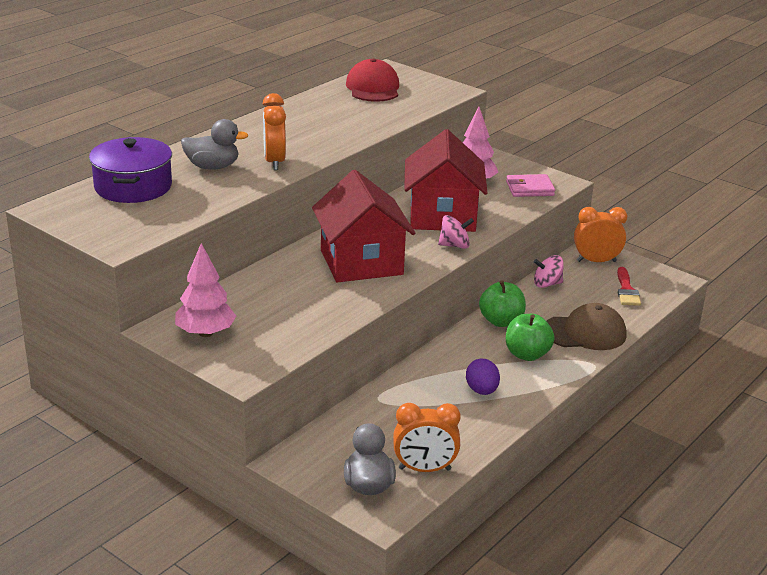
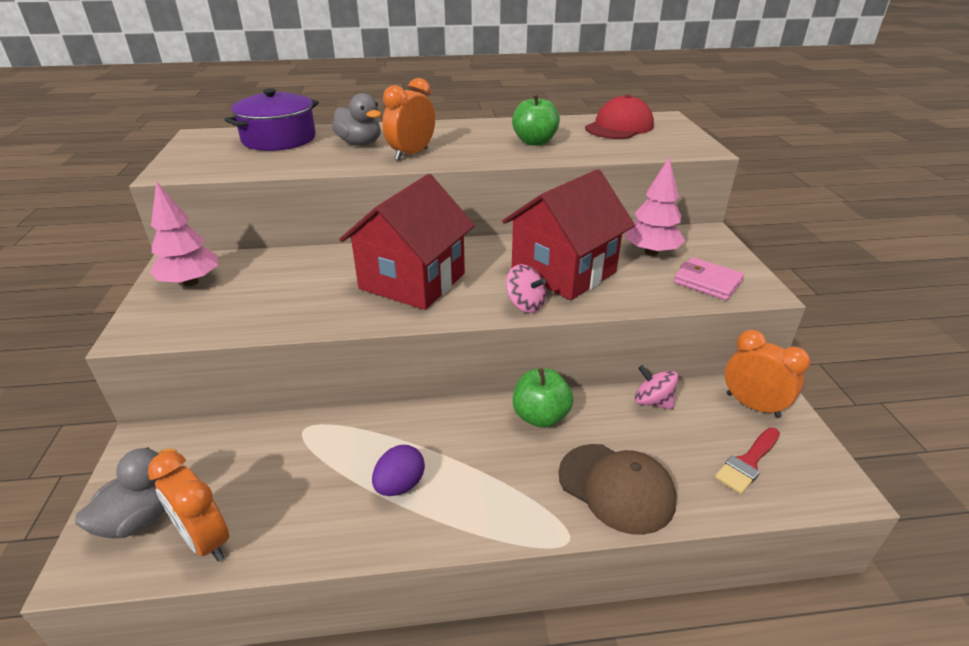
camera: 45 degrees right, 5 degrees up
green apple [506,314,554,361] -> green apple moved to [512,94,560,146]

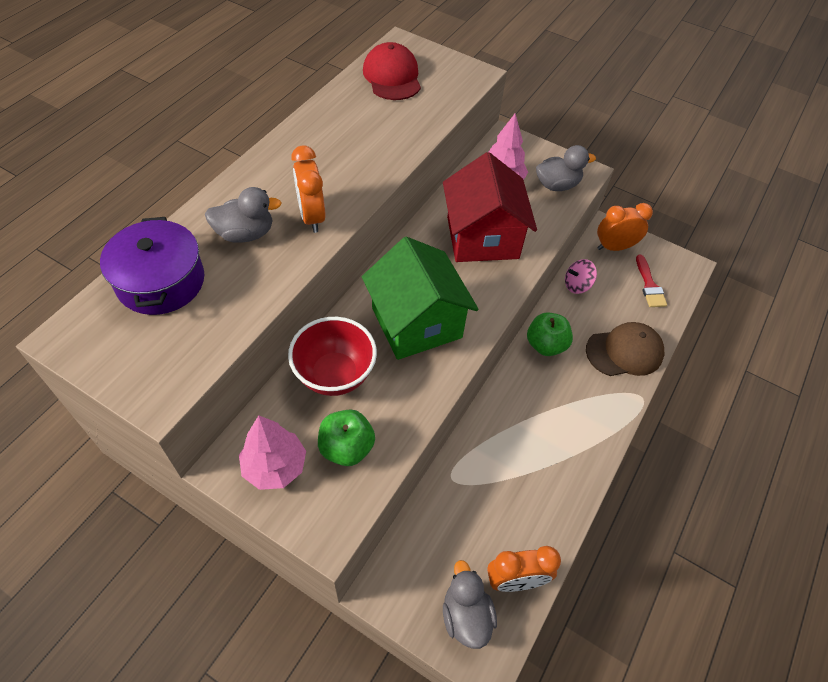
camera: 55 degrees left, 20 degrees up
red house [339,174,475,310] -> green house [362,237,479,360]
purple egg [372,445,425,496] -> none
pink spinning top [506,264,546,313] -> none
green apple [512,94,560,146] -> green apple moved to [318,409,375,466]
pink wallet [674,257,744,300] -> grey duck [536,145,596,191]
none -> red bowl [288,317,377,396]

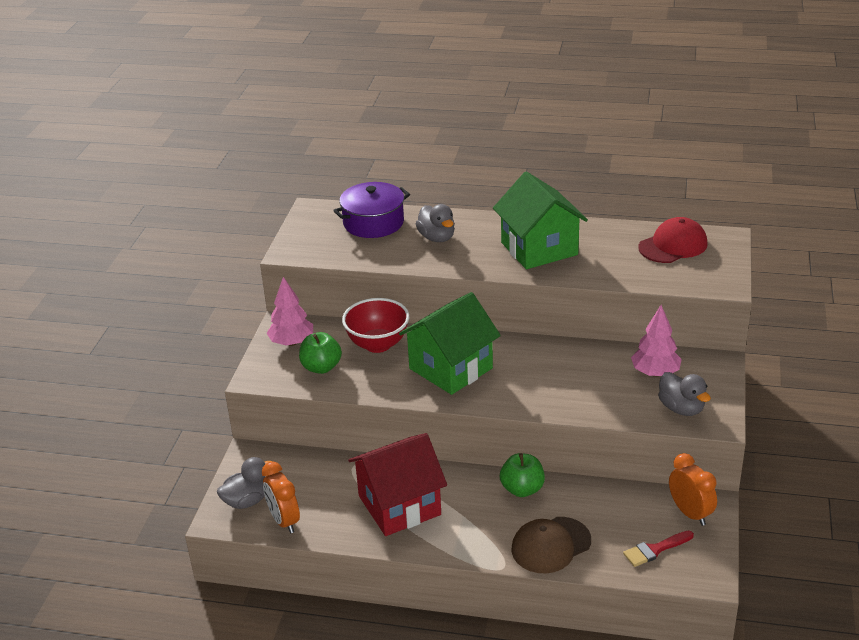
camera: 75 degrees right, 20 degrees down
orange clock [291,145,326,233] -> none
red house [443,152,537,262] -> red house moved to [348,433,447,536]
pink spinning top [565,259,597,294] -> none
brown cap [586,322,664,376] -> brown cap turned 90 degrees clockwise [511,517,591,573]
none -> green house [493,171,588,269]

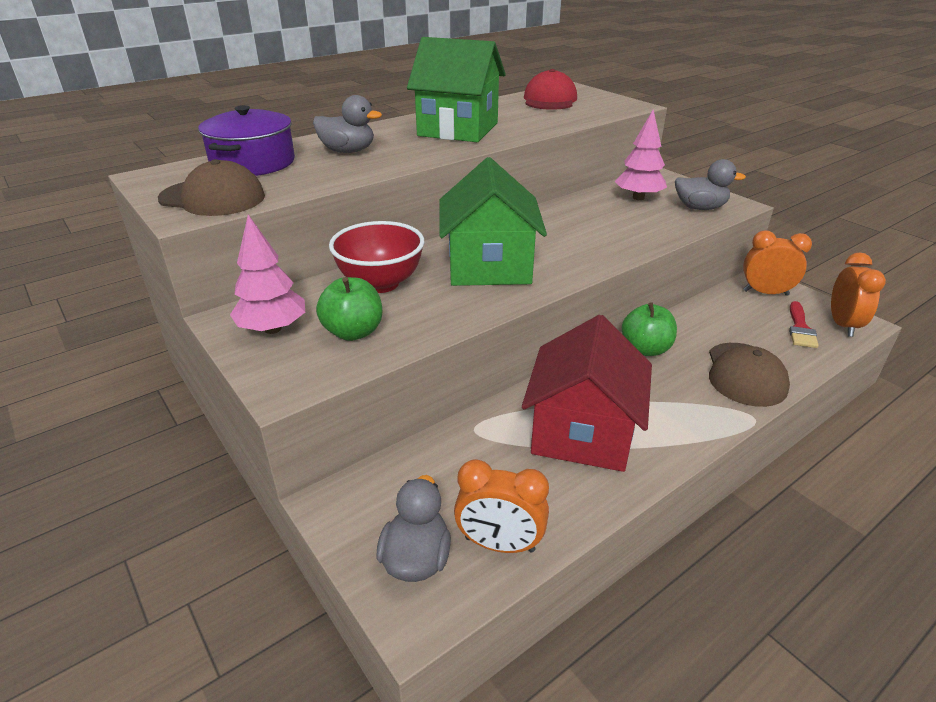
camera: 50 degrees left, 0 degrees up
none -> brown cap [158,159,265,216]
none -> orange clock [831,252,886,337]

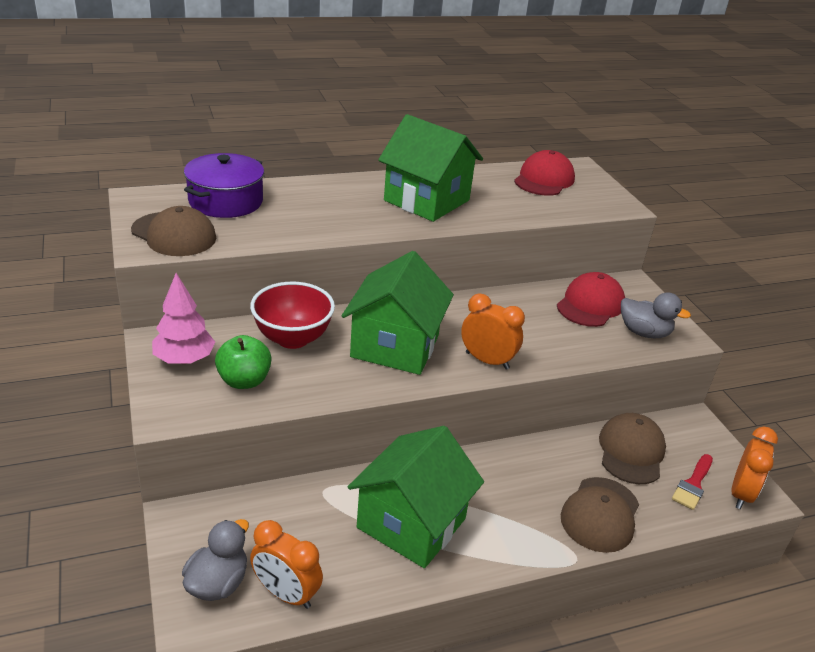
camera: 15 degrees right, 0 degrees up
grey duck [313,95,382,153] -> none
red house [522,315,652,472] -> green house [348,426,484,568]
pink tree [614,110,667,200] -> red cap [557,272,625,327]
green apple [622,302,677,356] -> none
orange clock [743,230,812,296] -> orange clock moved to [461,293,525,369]
none -> brown cap [599,413,666,484]

